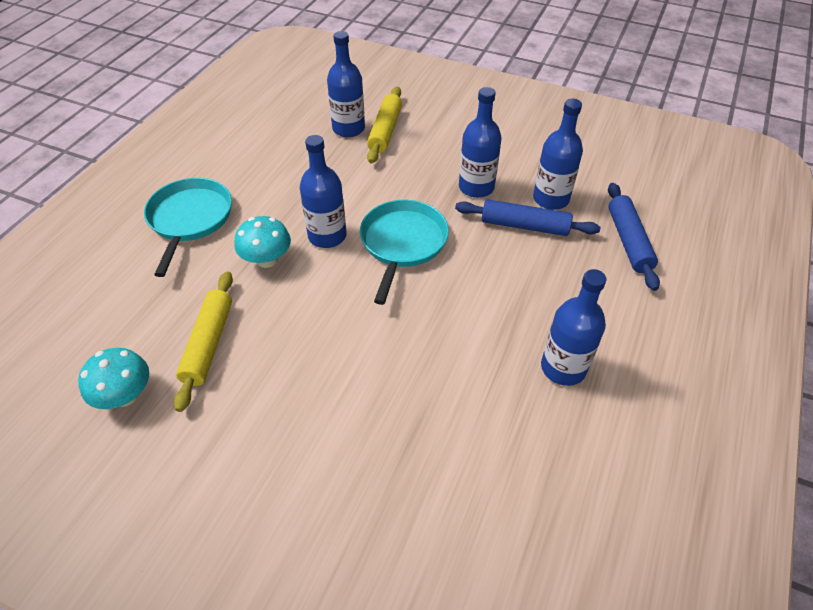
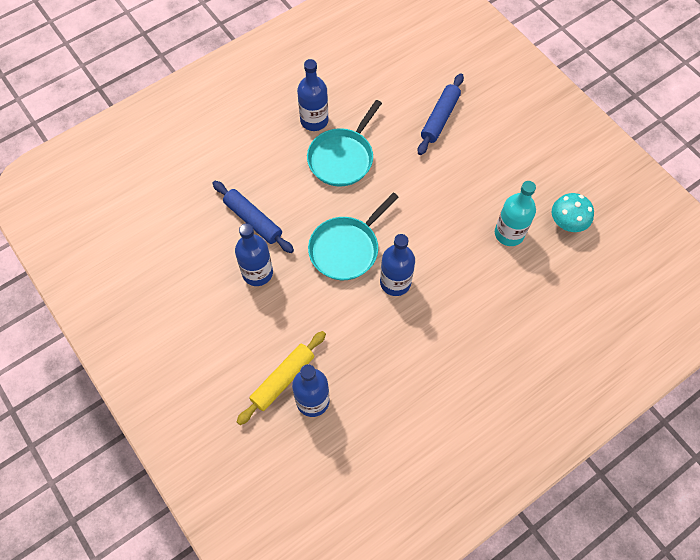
camera: 150 degrees left, 15 degrees up
turquoise pan [144,178,232,277] -> turquoise pan moved to [307,100,382,187]
yellow rolling pin [174,271,233,412] -> turquoise bottle [495,181,536,246]
turquoise mushroom [234,216,291,268] -> none
blue bottle [533,99,583,210] -> none
blue rolling pin [608,183,660,291] -> blue rolling pin moved to [418,73,464,155]

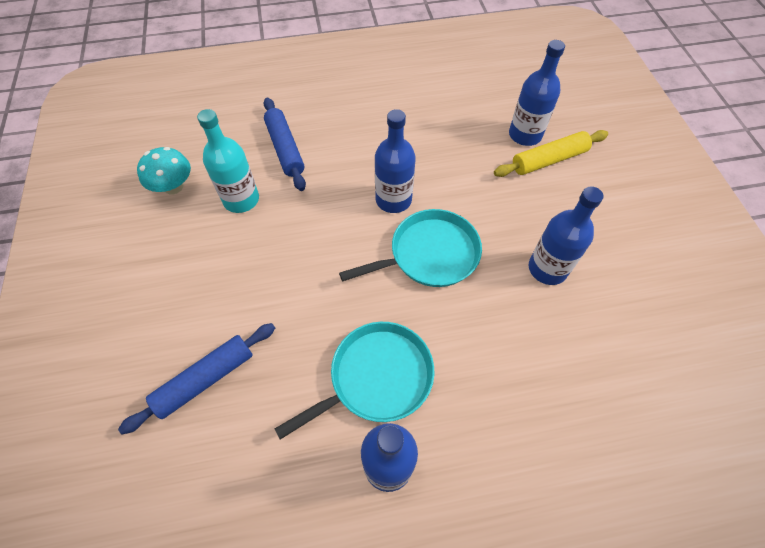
camera: 155 degrees left, 5 degrees down
blue rolling pin [212,181,294,253] -> blue rolling pin moved to [263,97,306,191]

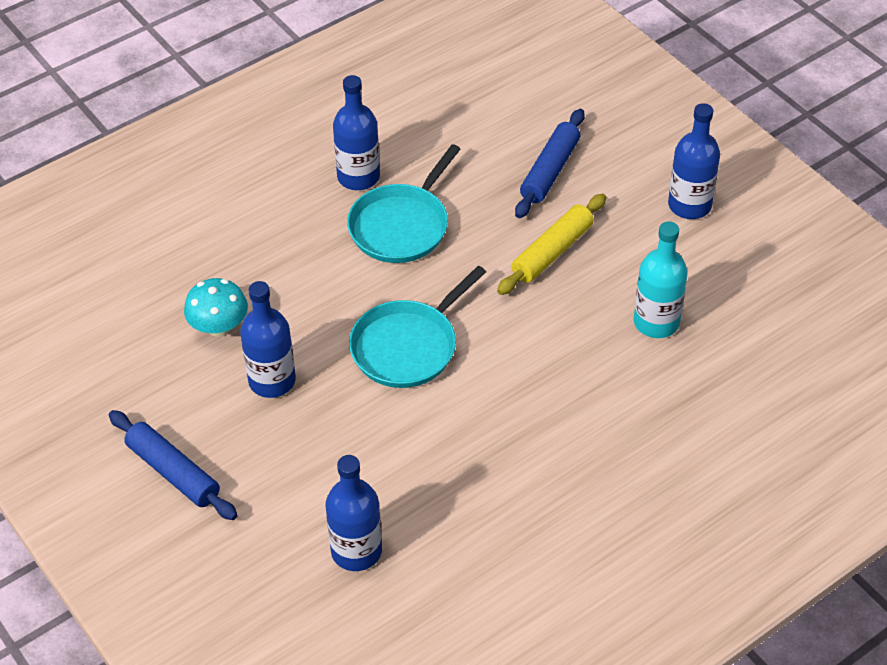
camera: 155 degrees right, 10 degrees down
turquoise mushroom [137,147,191,194] -> turquoise mushroom moved to [184,278,248,337]
blue rolling pin [263,97,306,191] -> blue rolling pin moved to [109,410,238,520]
blue bottle [375,109,416,213] -> blue bottle moved to [668,103,720,219]
yellow rolling pin [494,130,608,177] -> yellow rolling pin moved to [497,194,606,295]

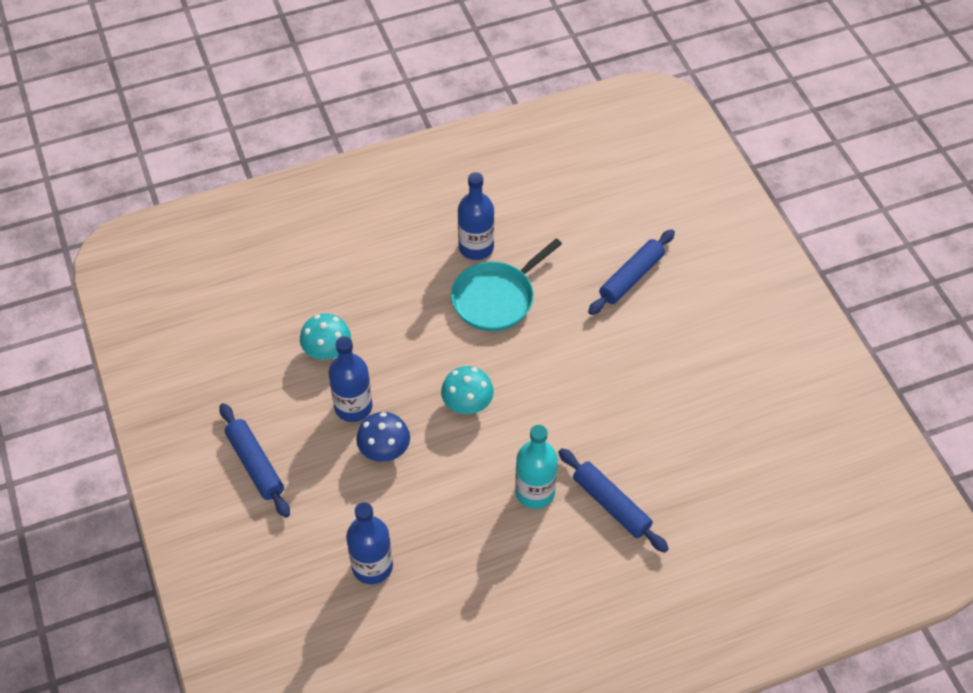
camera: 15 degrees right, 5 degrees up
turquoise pan [349,266,486,388] -> turquoise mushroom [441,366,494,414]
yellow rolling pin [497,194,606,295] -> none
turquoise bottle [634,221,688,338] -> turquoise bottle moved to [515,425,558,509]
blue bottle [668,103,720,219] -> none
none -> blue mushroom [356,412,410,462]
none -> blue rolling pin [558,448,669,553]

